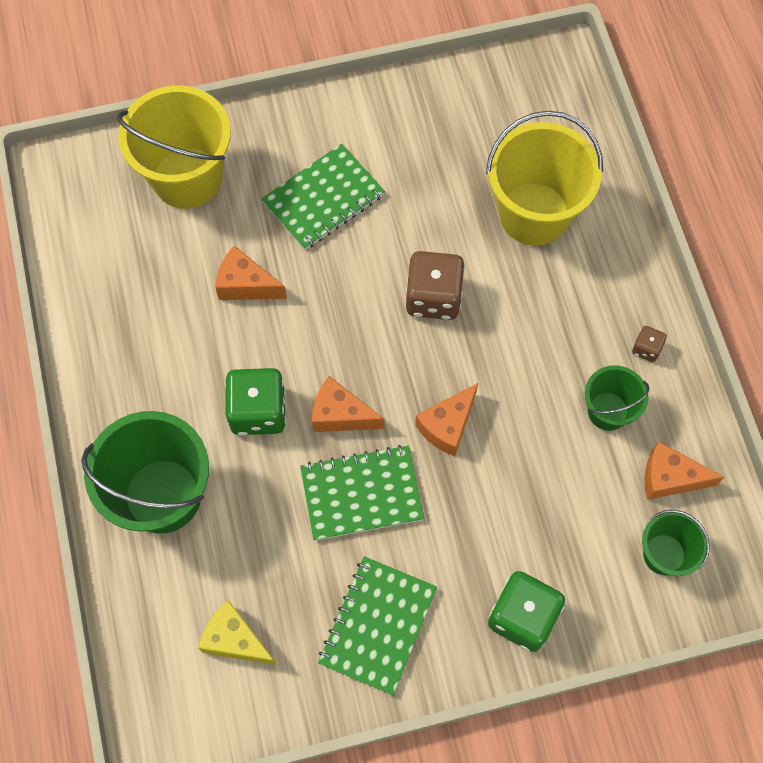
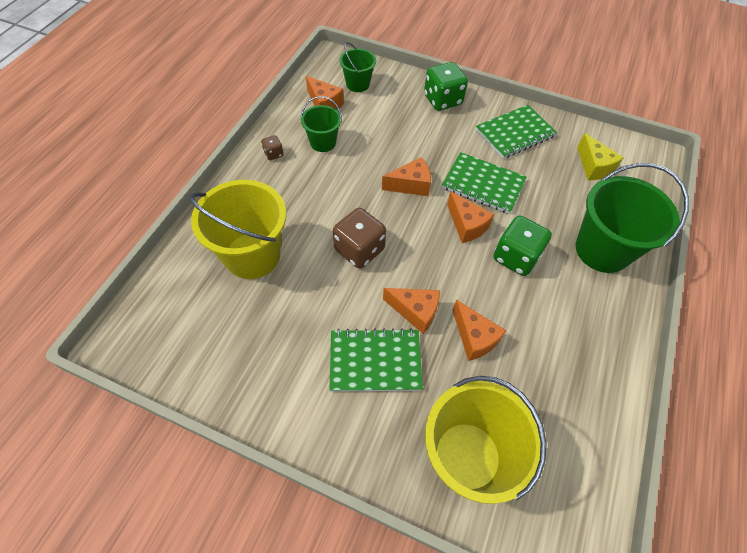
camera: 145 degrees left, 10 degrees down
none -> orange cheese [383,288,440,334]

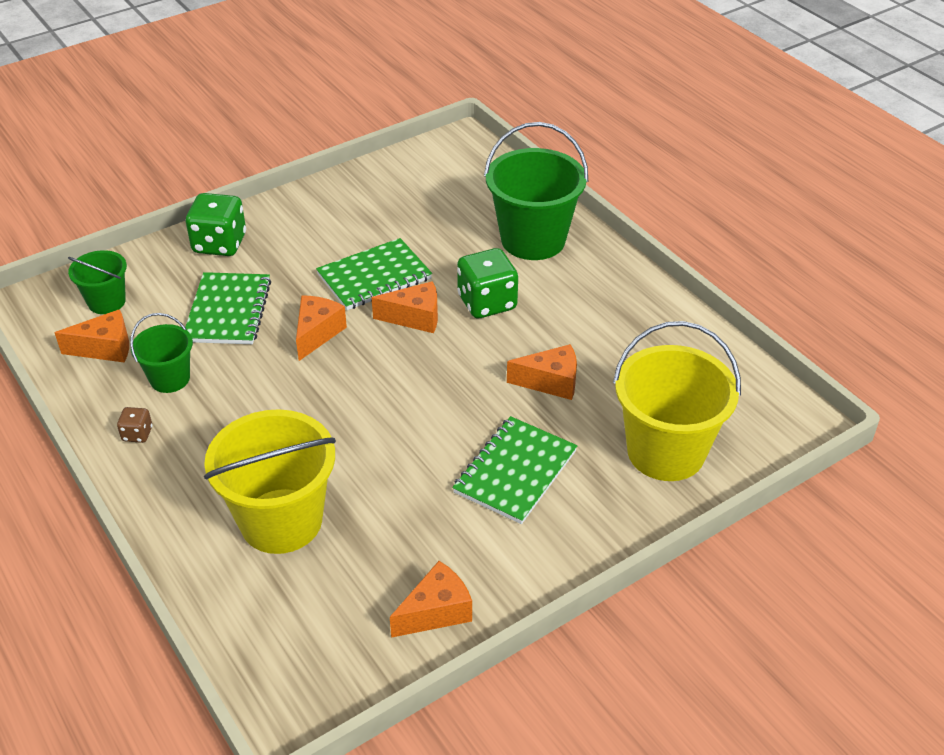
camera: 55 degrees left, 15 degrees down
brown dice [333,208,386,269] -> none
orange cheese [383,288,440,334] -> orange cheese moved to [390,561,472,638]
green notebook [476,105,557,159] -> green notebook moved to [185,272,271,344]
yellow cheese [577,133,623,180] -> none

